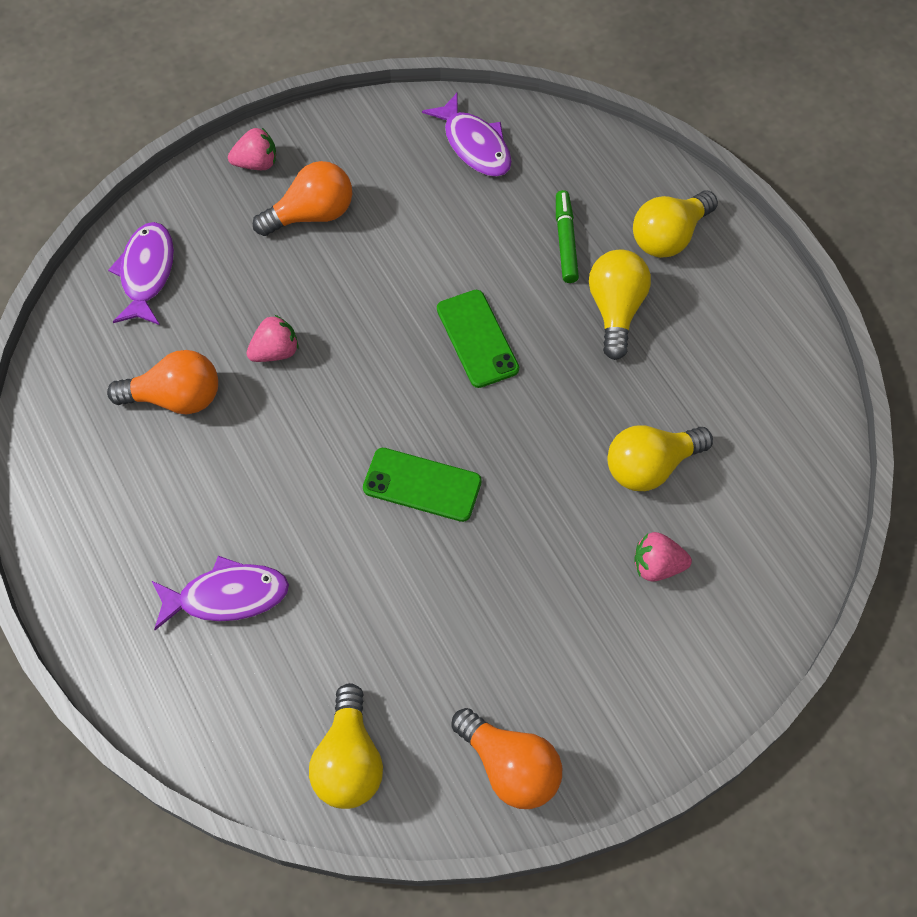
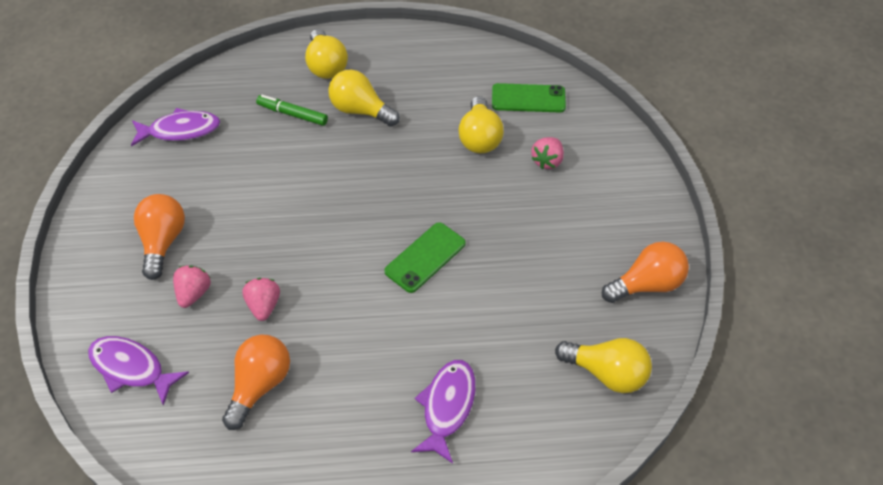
camera: 65 degrees left, 10 degrees down
pink strawberry [228,128,276,170] -> pink strawberry moved to [173,265,211,308]
green phone [437,290,519,388] -> green phone moved to [492,83,566,112]

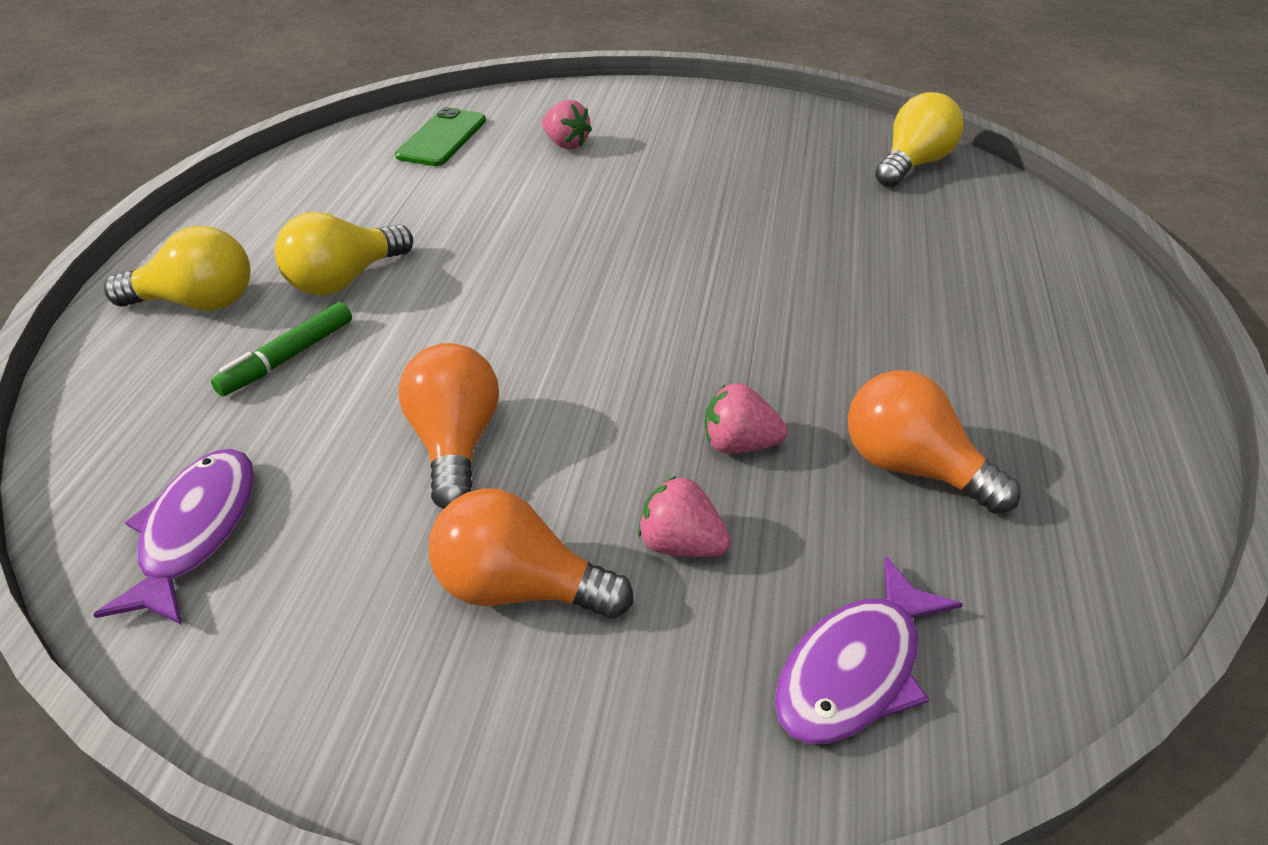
camera: 75 degrees left, 10 degrees down
green phone [384,222,466,293] -> none
purple fish [411,360,476,464] -> none
yellow light bulb [458,96,504,153] -> none
orange light bulb [602,242,689,303] -> orange light bulb moved to [398,343,499,509]

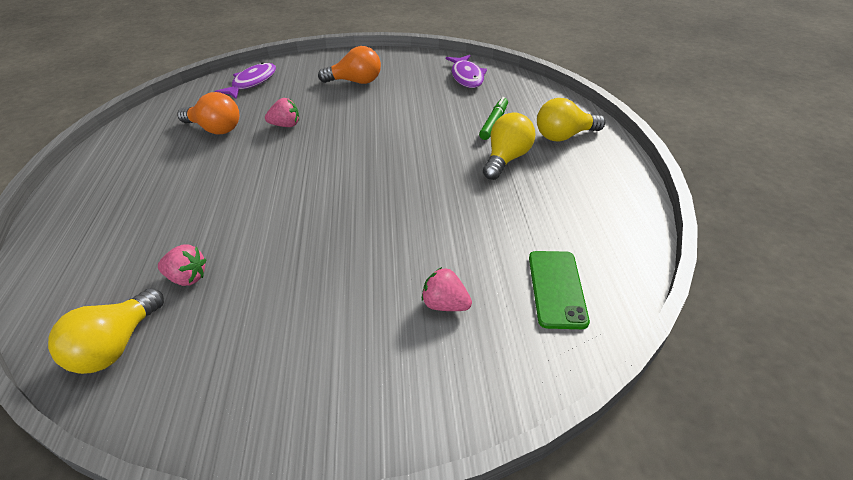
camera: 165 degrees right, 0 degrees up
orange light bulb [398,343,499,509] -> none
pink strawberry [638,476,731,557] -> pink strawberry moved to [158,244,206,286]

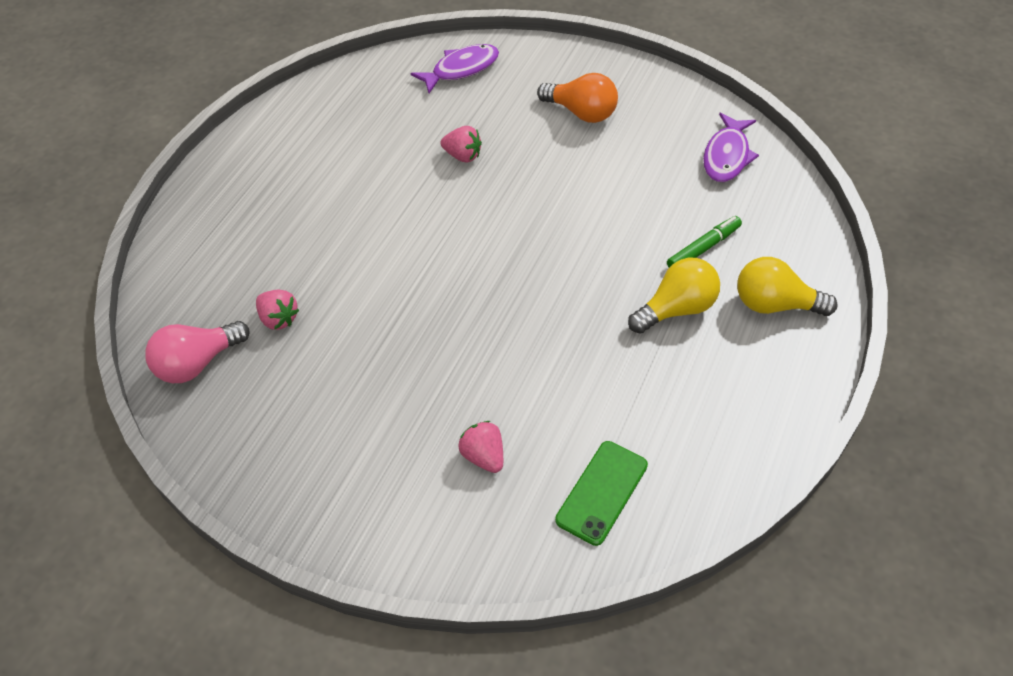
camera: 30 degrees right, 10 degrees up
yellow light bulb [48,288,164,374] -> pink light bulb [145,321,250,383]
orange light bulb [177,92,239,135] -> none

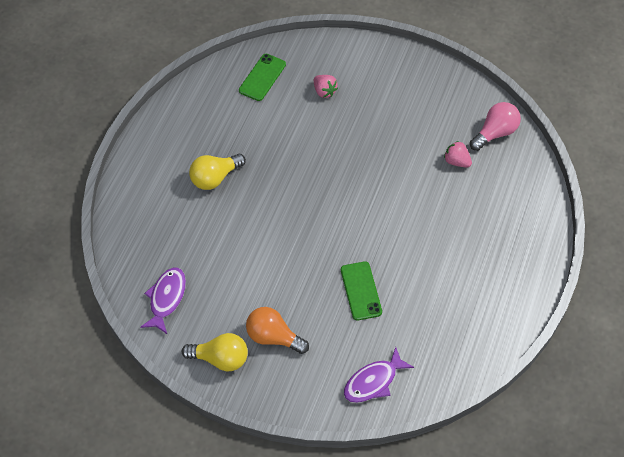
camera: 175 degrees right, 5 degrees up
pink strawberry [440,126,482,163] -> green phone [341,261,382,320]
green marker [667,216,742,268] -> none
yellow light bulb [737,257,838,316] -> yellow light bulb moved to [182,333,248,371]

